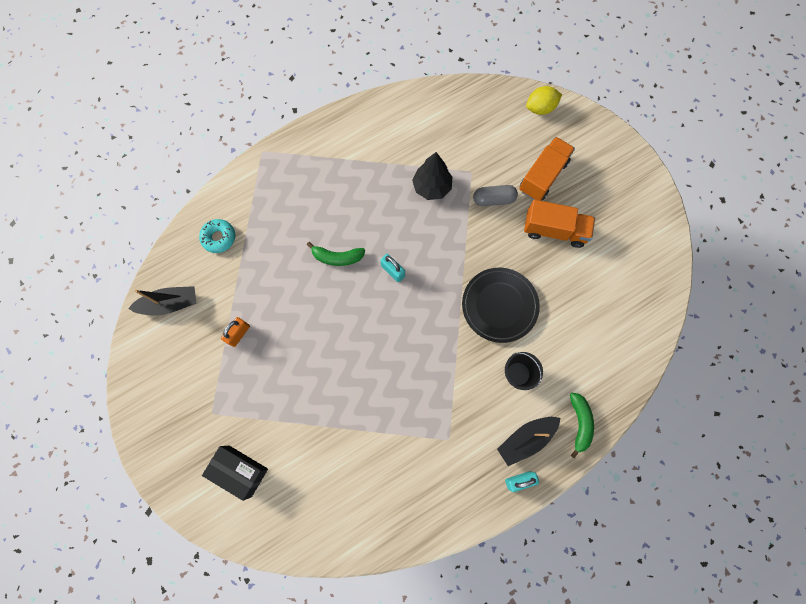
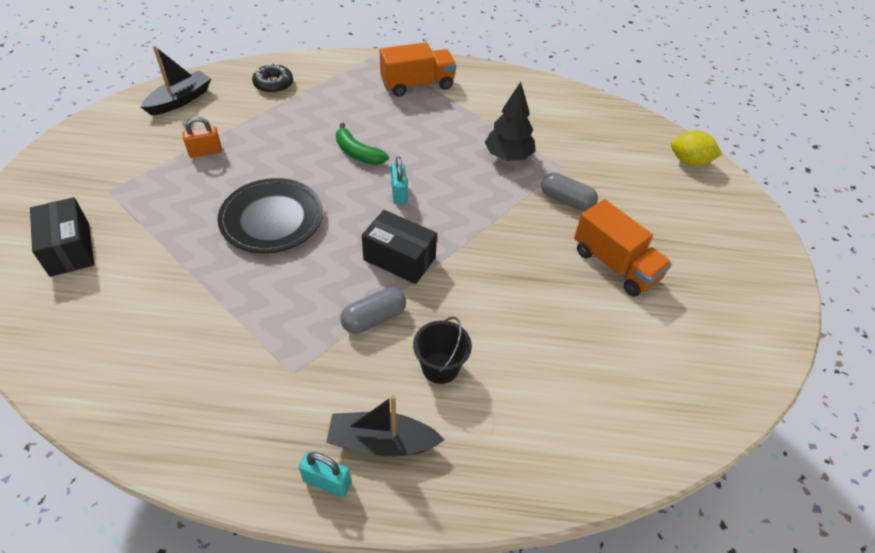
camera: 35 degrees right, 25 degrees down
black boat [128,286,197,316] -> black boat turned 75 degrees counterclockwise [140,46,211,116]
turquoise donut [199,219,235,253] -> black donut [252,63,293,93]
black plate [462,268,540,343] -> black plate moved to [218,178,323,253]
orange truck [519,137,575,201] -> orange truck moved to [380,42,456,97]
green banana [570,393,594,458] -> none
none -> grey capsule [340,287,406,334]
none -> black box [362,210,437,284]

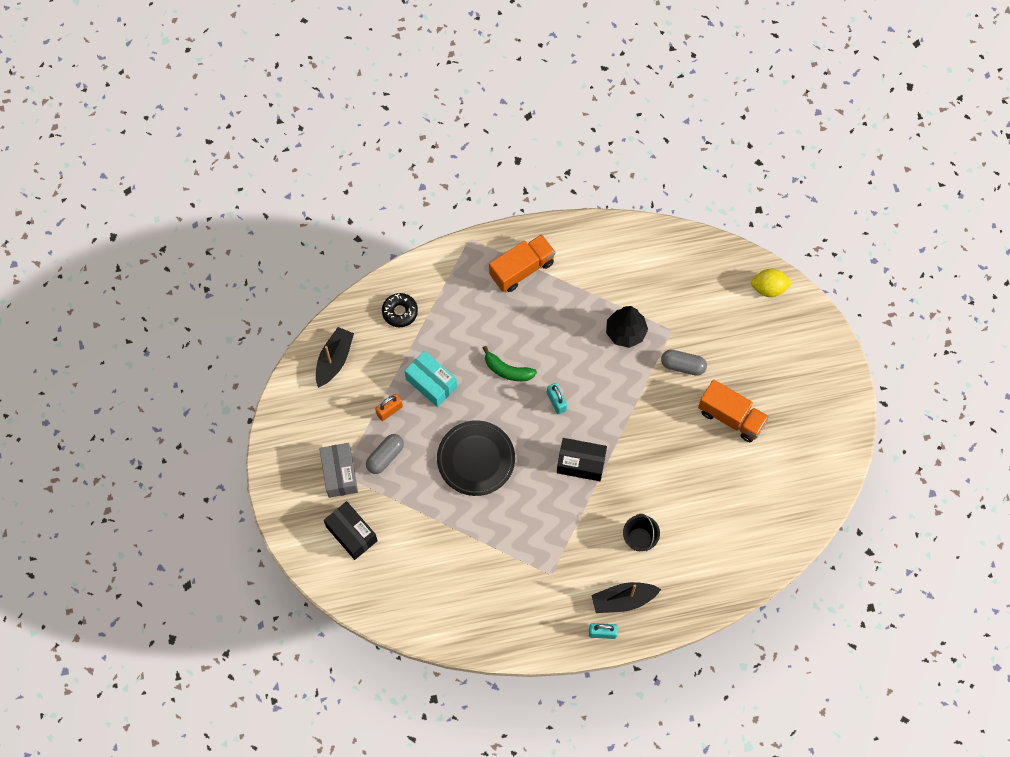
camera: 15 degrees left, 20 degrees up
grey capsule [340,287,406,334] -> grey capsule moved to [366,434,404,474]
none -> grey box [319,443,358,498]
none -> turquoise box [405,351,457,407]

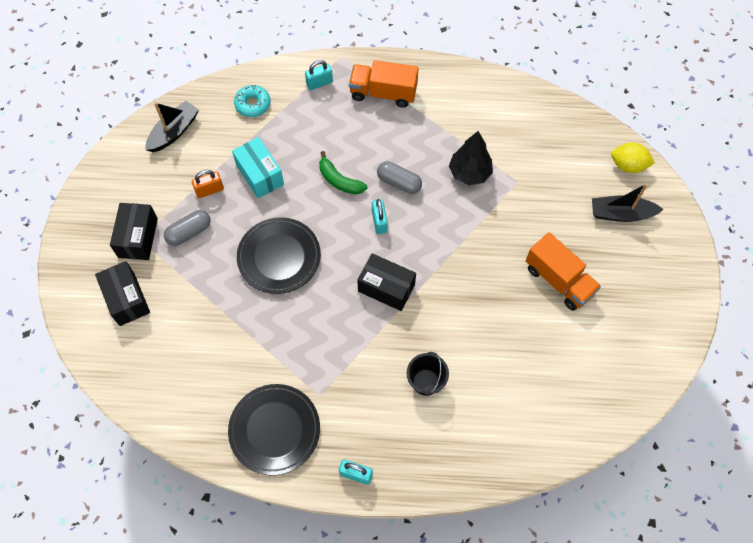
camera: 15 degrees right, 5 degrees down
grey box [319,443,358,498] -> black box [110,203,158,260]
black donut [382,293,418,327] -> turquoise donut [234,85,270,117]
orange truck [489,234,555,292] -> orange truck turned 150 degrees counterclockwise [349,60,419,108]
black boat [591,582,661,613] -> black boat moved to [592,183,664,222]
grey capsule [661,350,707,376] -> grey capsule moved to [377,161,422,194]
none -> black plate [228,384,320,475]
none -> turquoise padlock [305,60,333,90]

